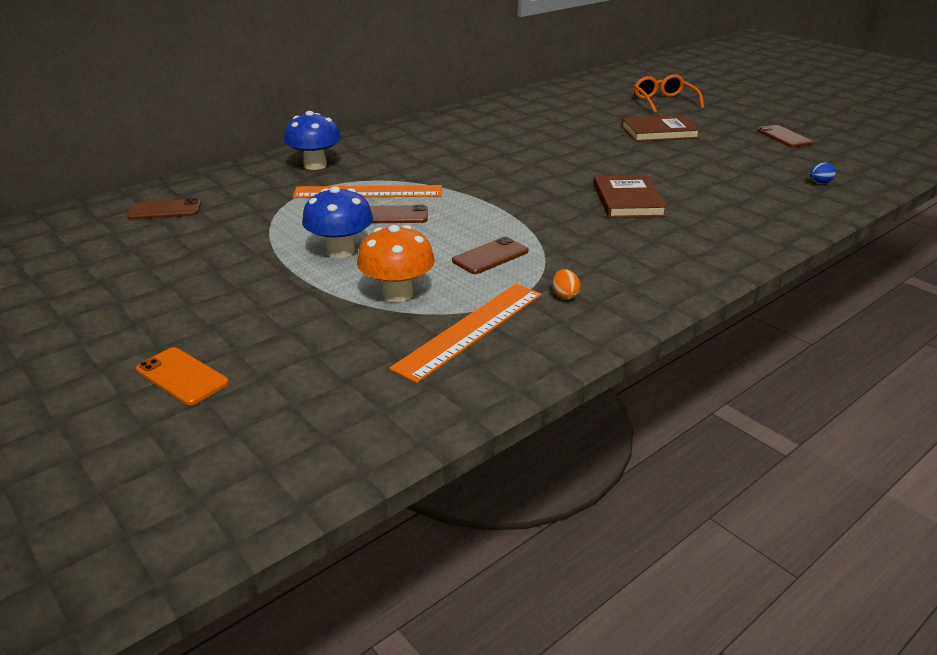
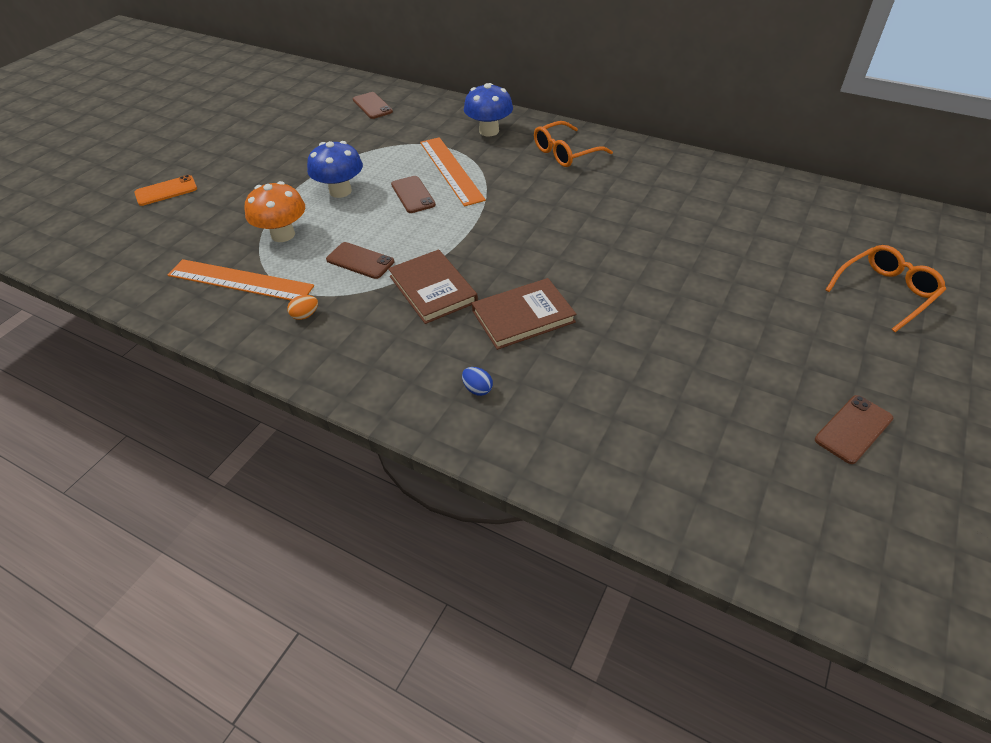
camera: 70 degrees right, 15 degrees up
orange phone [136,347,229,405] -> orange phone turned 45 degrees clockwise [134,175,197,206]
brown book [621,115,700,142] -> brown book moved to [388,249,478,324]
blue egg [810,162,836,183] -> blue egg moved to [462,367,493,396]
none -> orange glasses [534,121,613,167]

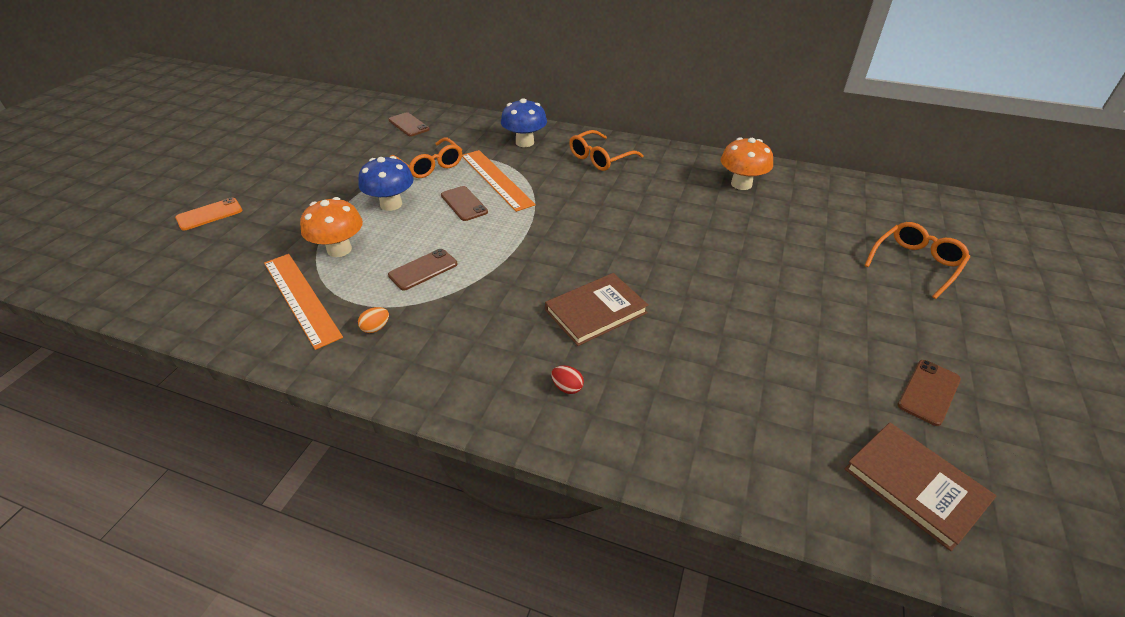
camera: 10 degrees left, 5 degrees down
orange ruler [168,259,314,301] -> orange ruler turned 45 degrees clockwise [264,254,343,350]
brown phone [326,242,394,279] -> brown phone turned 60 degrees counterclockwise [388,249,458,291]
brown book [388,249,478,324] -> brown book moved to [845,422,996,551]
blue egg [462,367,493,396] -> red egg [551,365,584,394]
none -> orange glasses [390,137,462,178]
none -> orange mushroom [721,137,773,190]

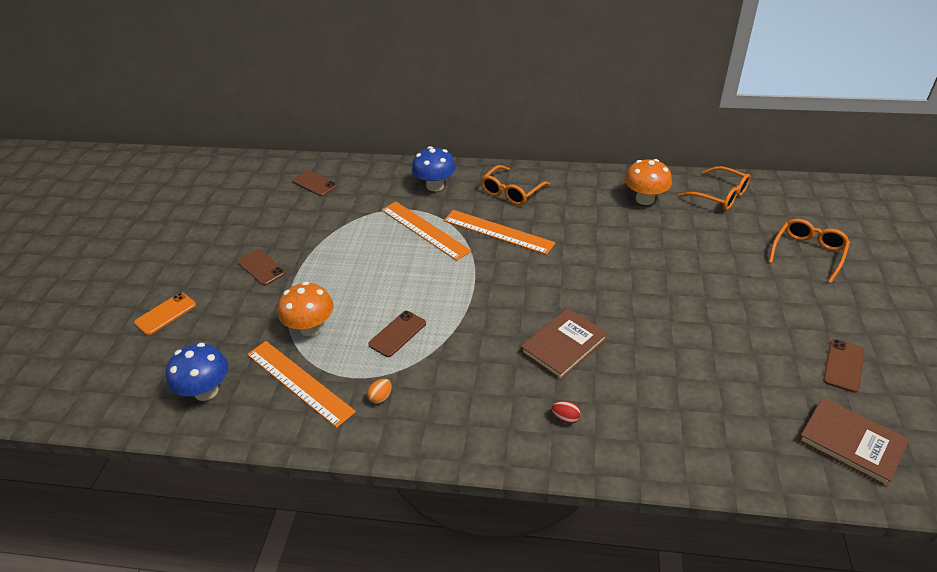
camera: 10 degrees left, 0 degrees up
blue mushroom [358,156,414,211] -> blue mushroom moved to [166,343,228,401]
orange glasses [390,137,462,178] -> orange glasses moved to [679,166,751,210]
brown phone [441,186,488,221] -> brown phone moved to [238,249,286,286]
none -> orange ruler [444,210,556,255]

